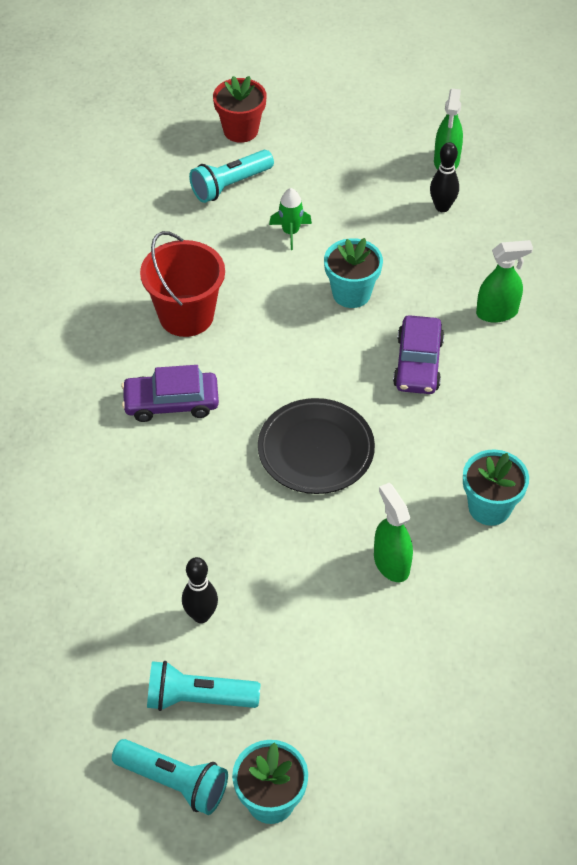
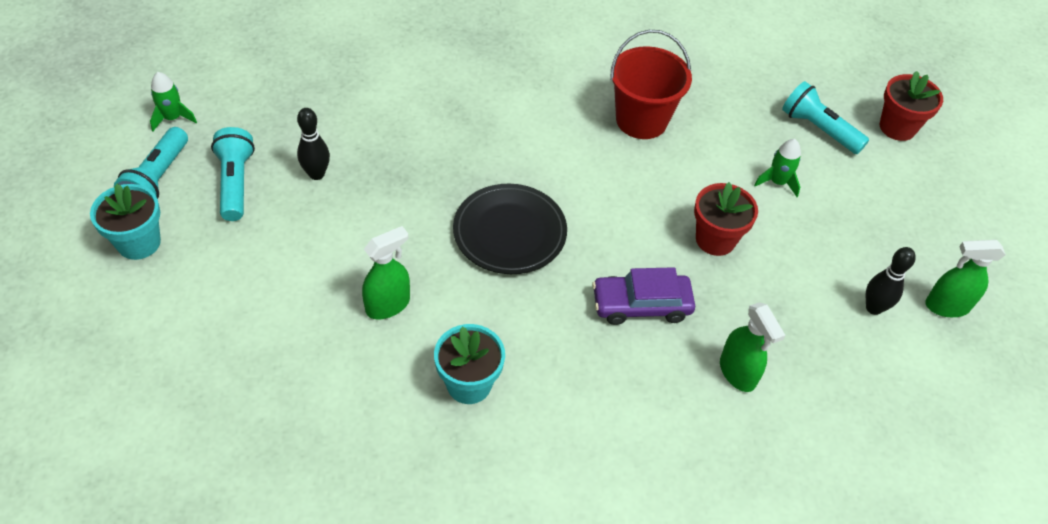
camera: 75 degrees right, 0 degrees up
purple car [121,365,219,422] -> none
turquoise flower pot [324,238,383,308] -> red flower pot [694,182,758,256]
none -> green rocket [150,72,197,131]

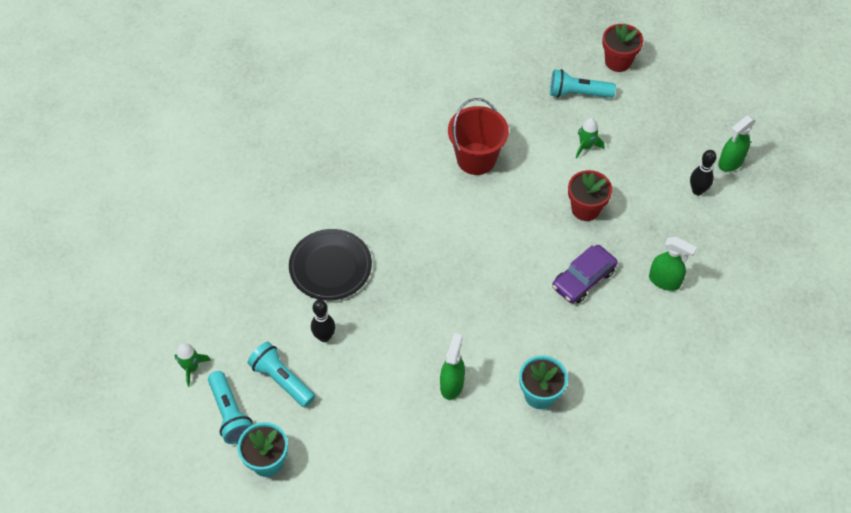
camera: 35 degrees left, 5 degrees up
black plate [453,184,567,274] -> black plate moved to [289,229,372,301]

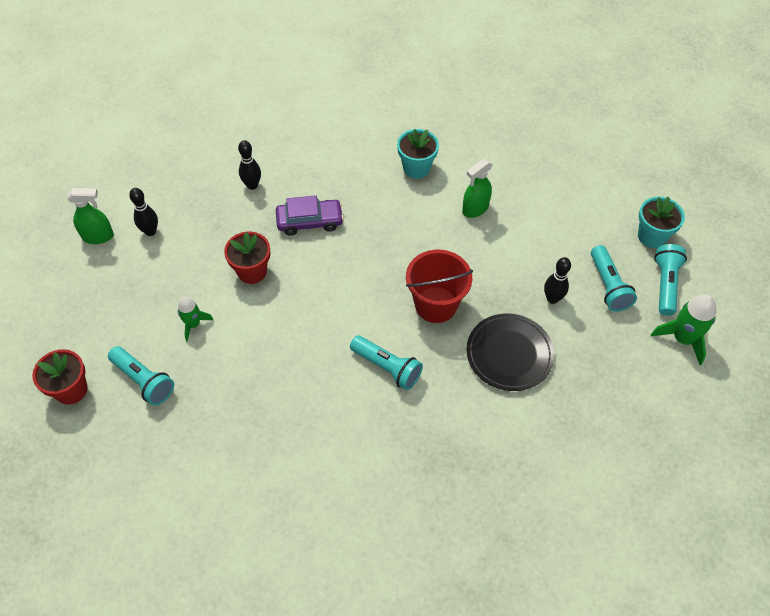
camera: 145 degrees left, 0 degrees up
green rocket [174,343,211,387] -> green rocket [651,294,716,365], size x1.59
red bucket [448,98,509,175] -> red bucket moved to [406,250,473,323]
green spray bottle [649,237,697,291] -> black bowling pin [238,140,261,190]
none -> turquoise flashlight [350,336,423,390]

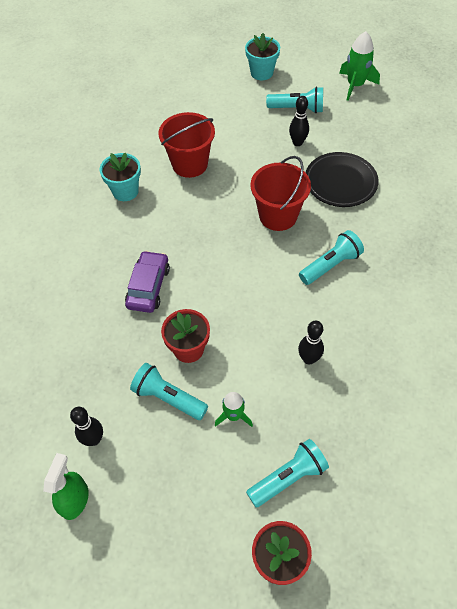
camera: 70 degrees left, 0 degrees up
black bowling pin [238,140,261,190] -> black bowling pin moved to [298,321,324,364]
green spray bottle [462,159,493,218] -> red bucket [159,112,215,178]
turquoise flashlight [654,244,687,316] -> turquoise flashlight moved to [130,363,208,420]

